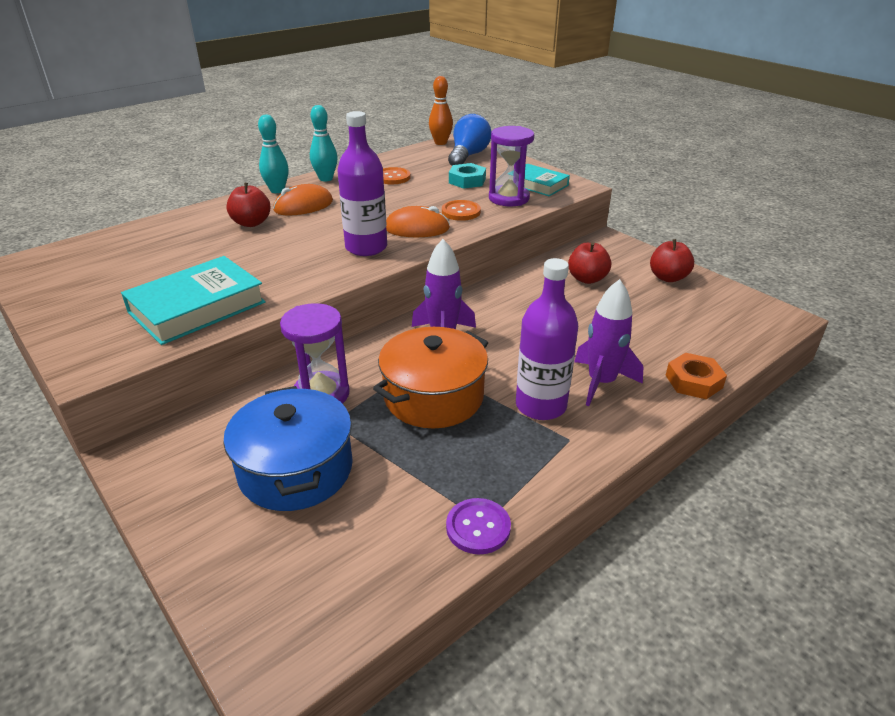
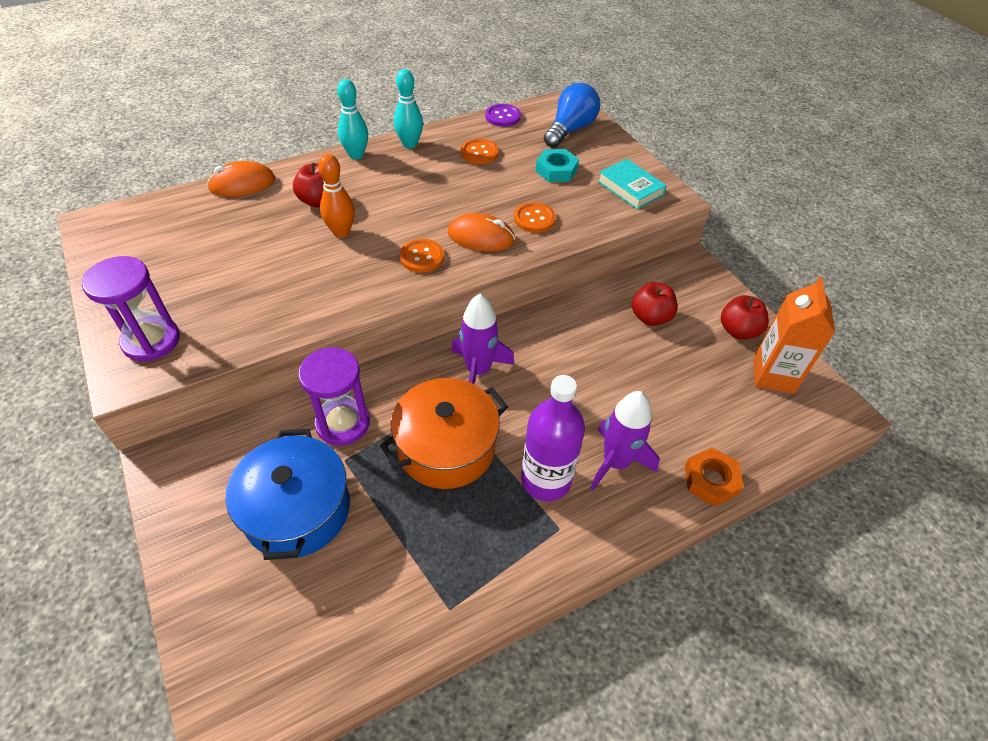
camera: 10 degrees right, 15 degrees up
turquoise book [121,256,266,345] -> none
orange mouse [273,184,333,216] -> orange mouse moved to [207,161,275,197]
purple bottle [337,111,387,256] -> orange button [399,239,444,273]
orange bowling pin [429,76,453,145] -> orange bowling pin moved to [318,154,355,238]
purple button [446,498,511,554] -> purple button moved to [485,104,521,127]
purple hourglass [489,126,534,206] -> purple hourglass moved to [82,256,180,362]
none -> orange carton [753,277,835,394]

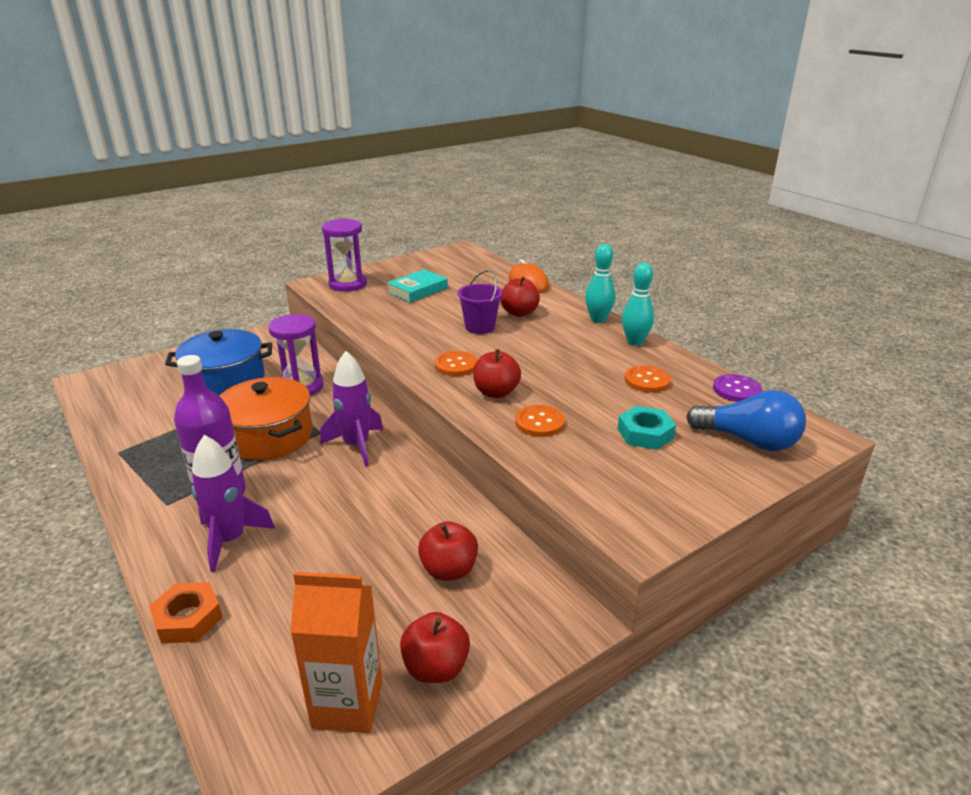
camera: 85 degrees right, 20 degrees down
orange bowling pin [318,154,355,238] -> purple bucket [457,270,503,334]
orange mouse [448,213,515,251] -> red apple [473,349,521,398]
turquoise book [598,159,667,209] -> turquoise book moved to [387,269,448,302]

